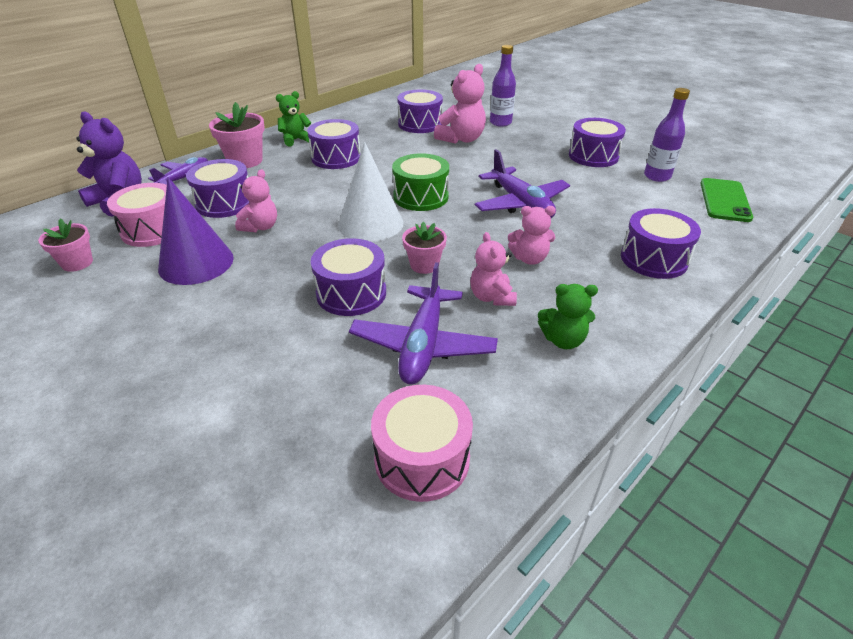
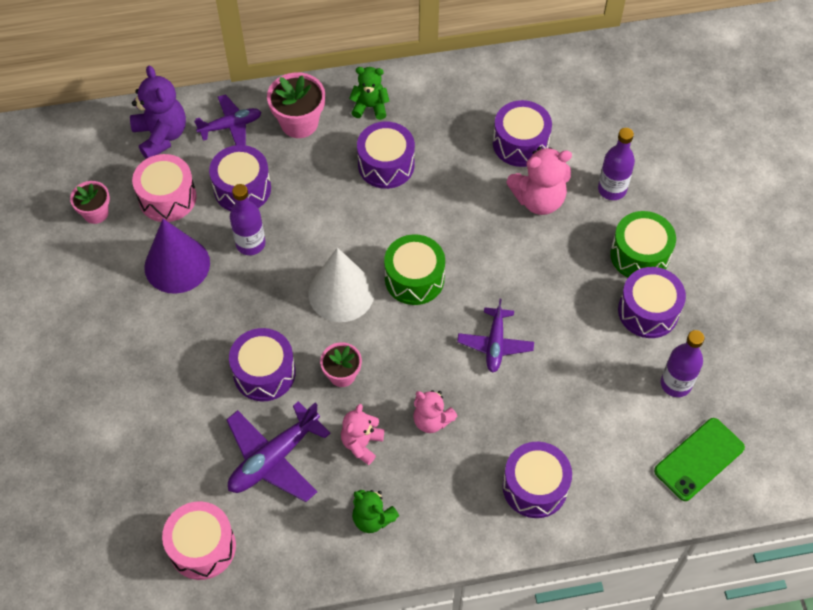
camera: 35 degrees right, 20 degrees up
pink teddy bear [235,169,277,232] -> purple bottle [230,184,265,255]
purple plane [475,149,570,218] -> purple plane [457,299,534,373], size x0.66
none -> green drum [610,211,676,277]

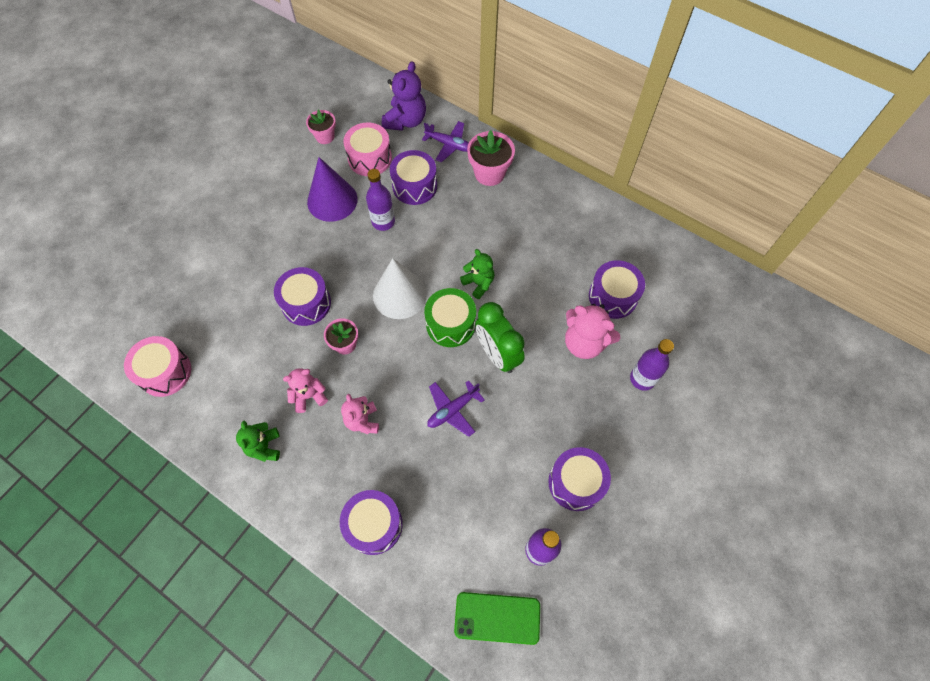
camera: 45 degrees right, 5 degrees up
purple plane [226,401,331,502] -> none
green teddy bear [349,67,389,120] -> green teddy bear moved to [460,249,494,299]
purple drum [357,122,415,189] -> none
green drum [610,211,676,277] -> none
none -> green clock [475,302,525,373]

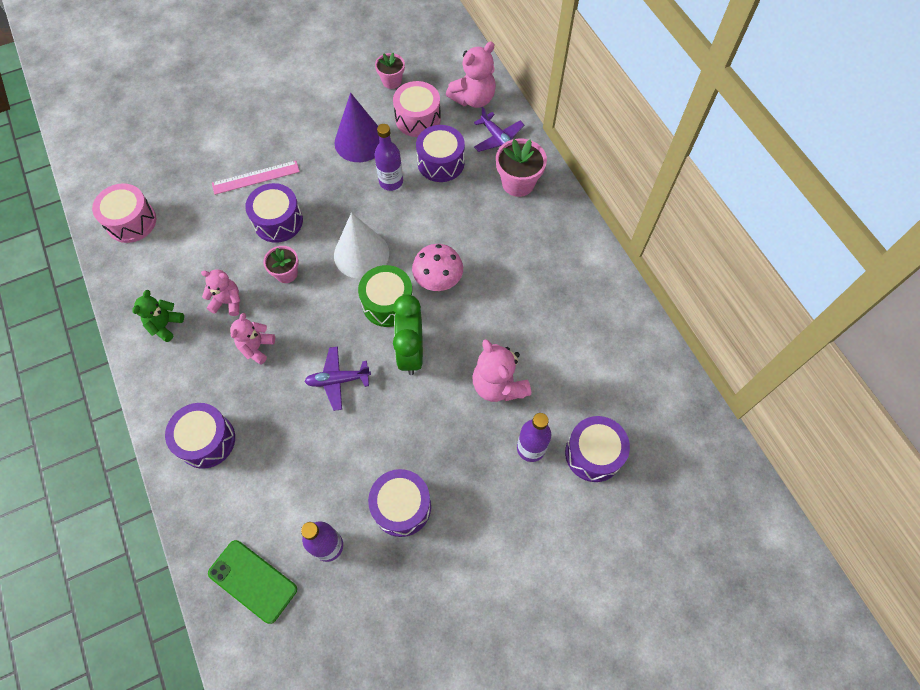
camera: 30 degrees right, 0 degrees up
purple teddy bear [382,61,426,131] -> pink teddy bear [446,42,496,108]
green teddy bear [460,249,494,299] -> pink mushroom [412,244,463,291]
purple drum [589,260,645,319] -> purple drum moved to [565,416,630,482]
none -> pink ruler [212,161,300,195]

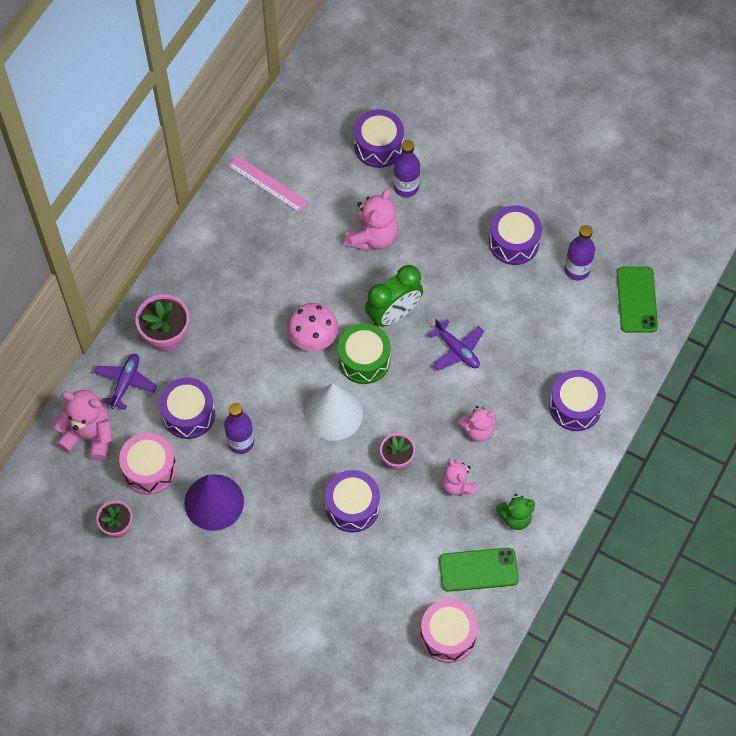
camera: 125 degrees left, 0 degrees up
pink ruler [212,161,300,195] -> pink ruler moved to [228,155,308,212]
none -> green phone [439,548,519,592]

